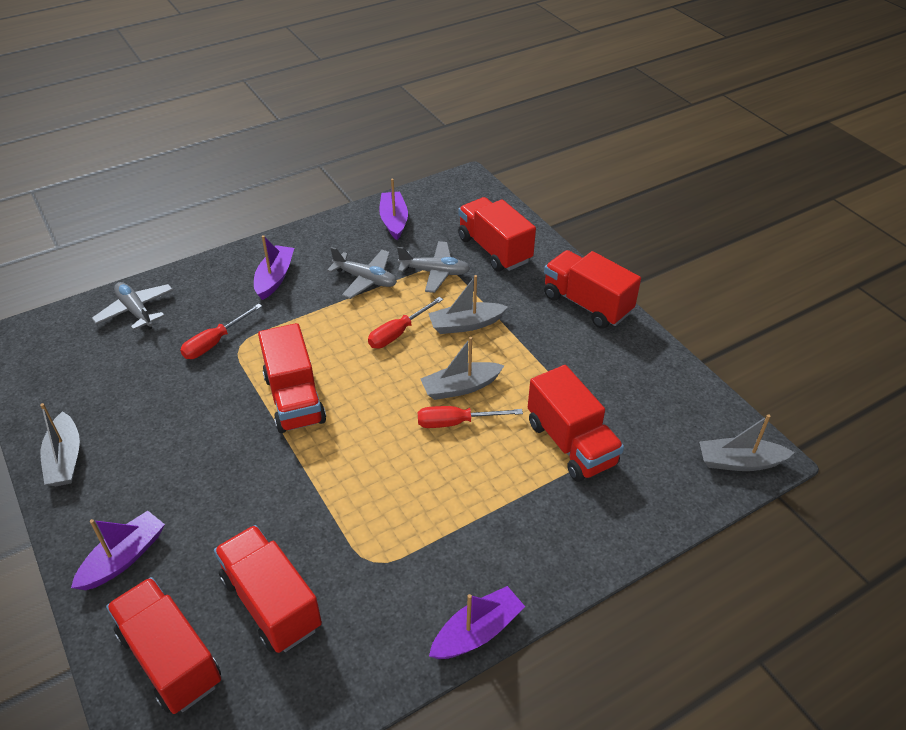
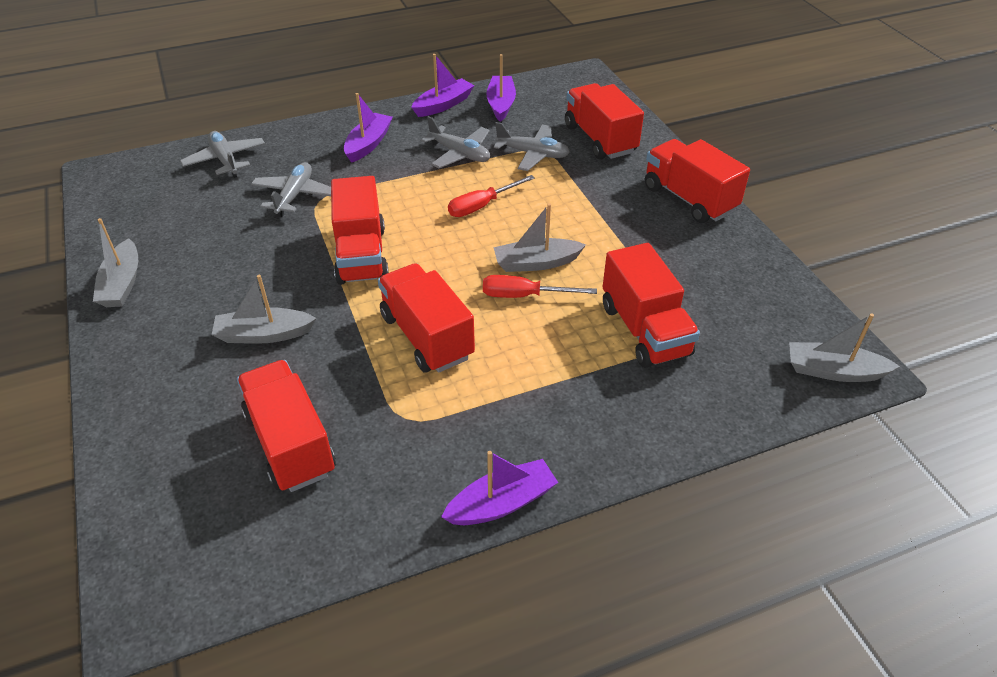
camera: 10 degrees right, 0 degrees up
purple boat [71,511,165,590] -> purple boat moved to [411,54,475,117]
red truck [106,577,221,714] -> red truck moved to [378,263,475,373]
red screwdriver [180,303,262,359] -> grey plane [251,162,331,217]
grey boat [428,275,508,334] -> grey boat moved to [212,275,316,344]

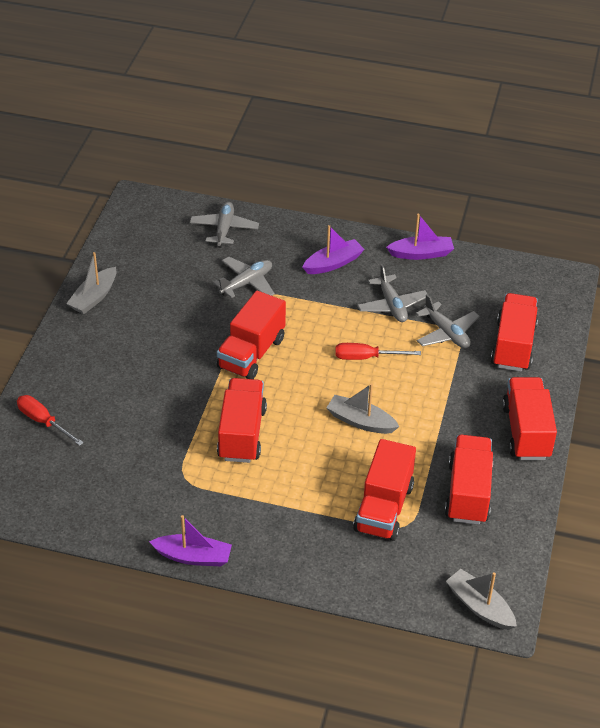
camera: 35 degrees right, 0 degrees up
grey boat [212,275,316,344] -> none
red truck [237,360,336,492] -> red truck moved to [445,435,493,525]
red screwdriver [483,275,597,298] -> red screwdriver moved to [17,395,84,446]
purple boat [486,54,516,122] -> none

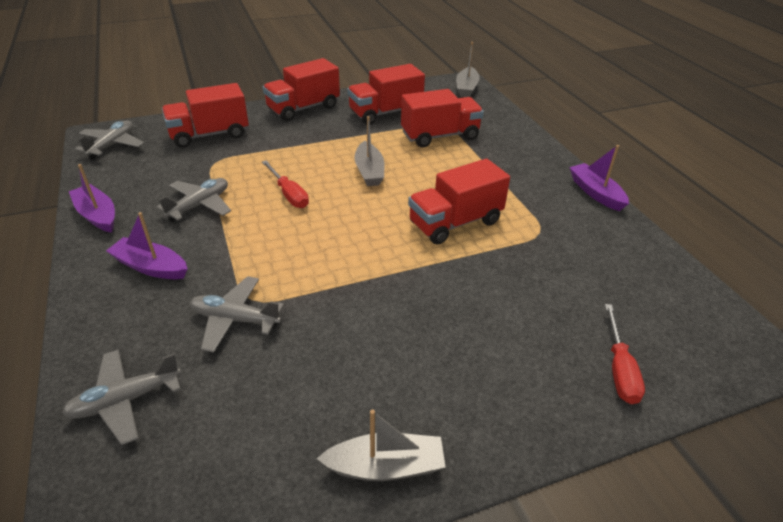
camera: 125 degrees left, 5 degrees down
red truck [217,291,286,379] -> none
grey plane [416,294,480,348] -> grey plane moved to [75,121,144,160]

